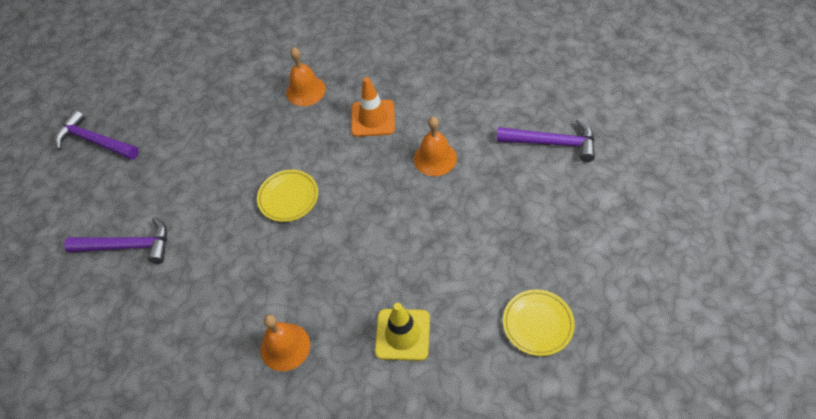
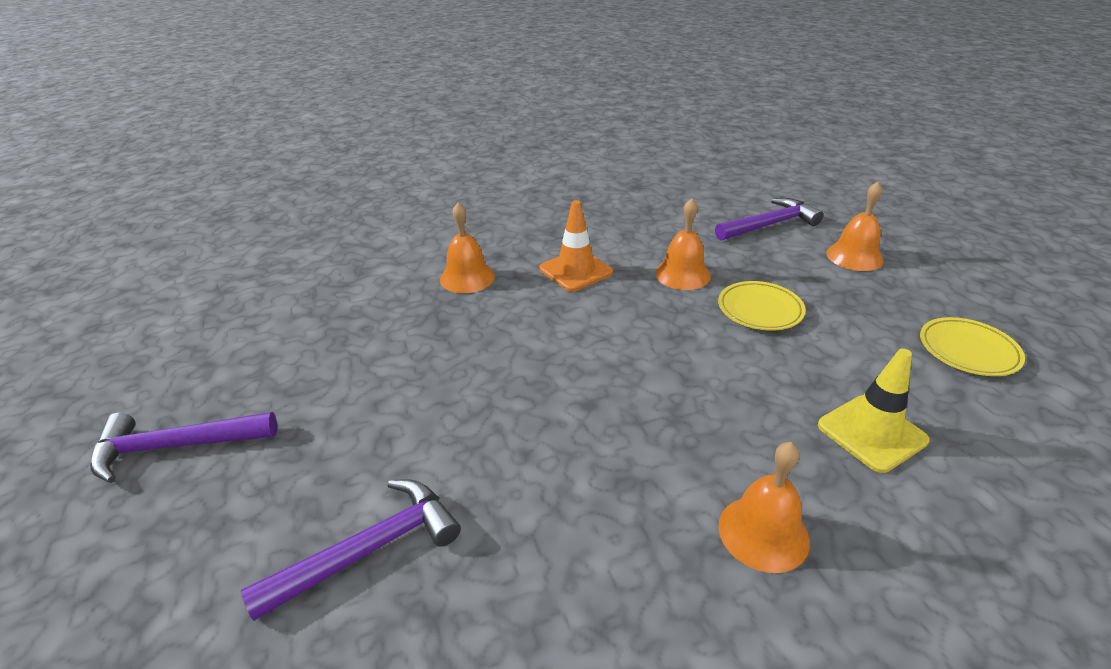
camera: 40 degrees left, 20 degrees down
yellow plate [257,170,318,222] -> yellow plate moved to [718,281,805,331]
none -> orange bell [826,182,884,271]

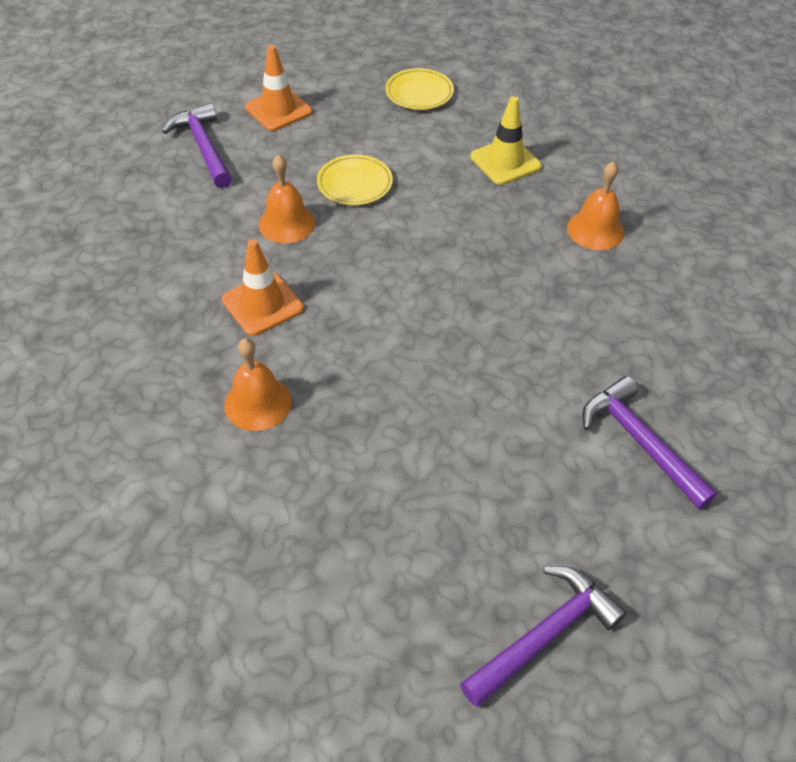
camera: 90 degrees left, 15 degrees up
purple hammer [90,412,277,483] -> purple hammer turned 120 degrees counterclockwise [460,566,627,707]
orange bell [826,182,884,271] -> orange traffic cone [245,45,312,131]

